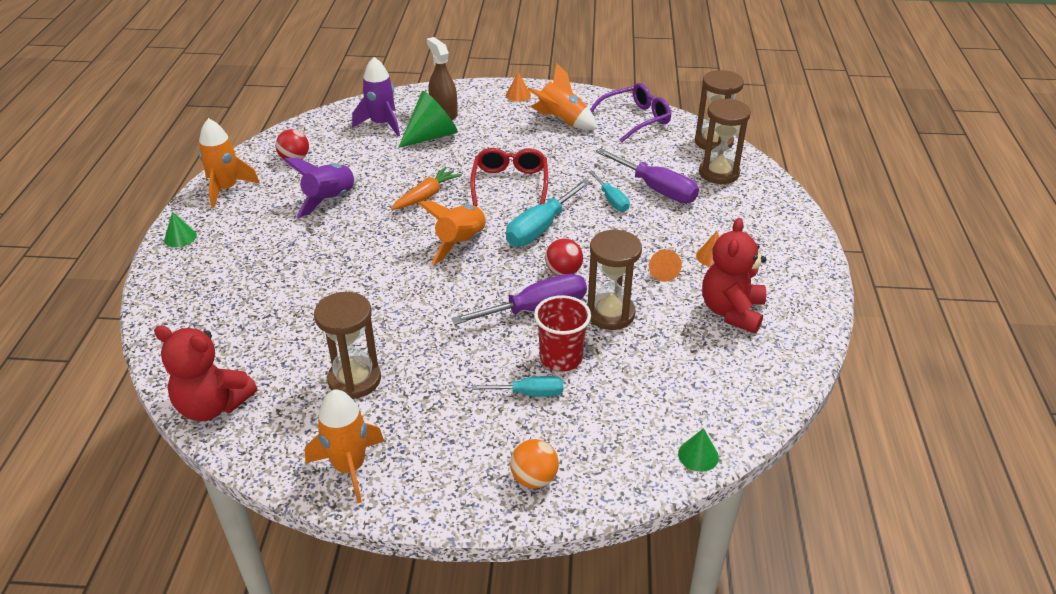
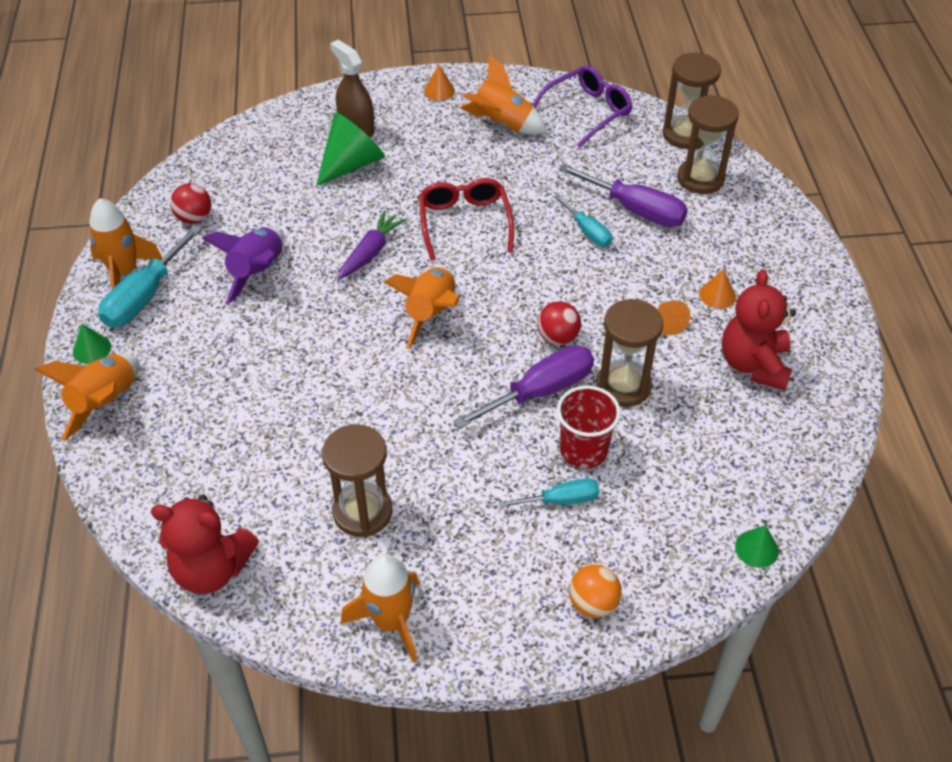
camera: 10 degrees left, 10 degrees up
purple rocket [352,57,400,136] -> none
orange carrot [391,167,461,210] -> purple carrot [337,210,407,280]
turquoise screwdriver [506,180,590,247] -> turquoise screwdriver moved to [98,225,202,328]
none -> orange rocket [35,354,140,441]

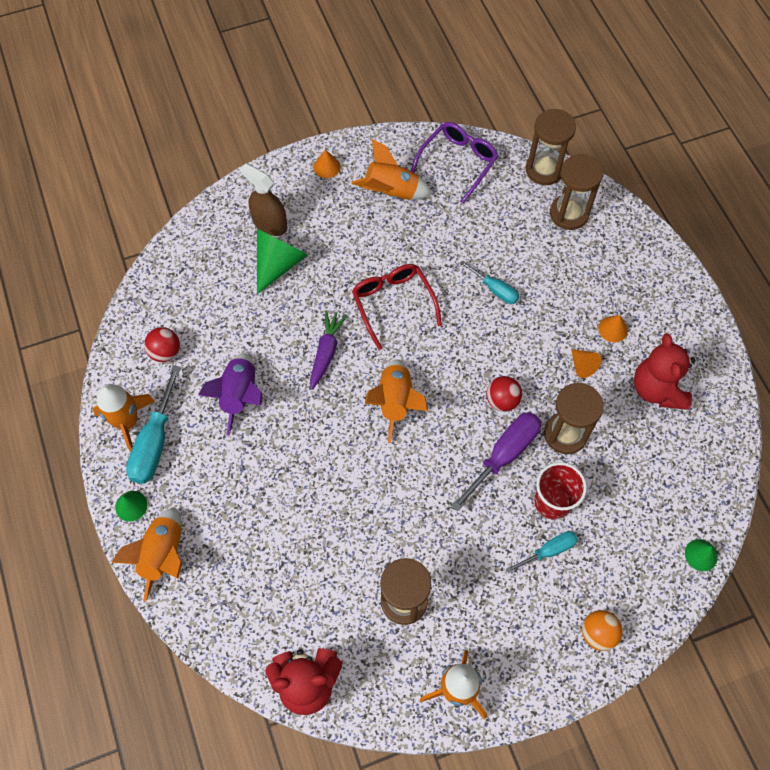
camera: 15 degrees left, 15 degrees up
purple screwdriver [558,164,688,227] -> none

